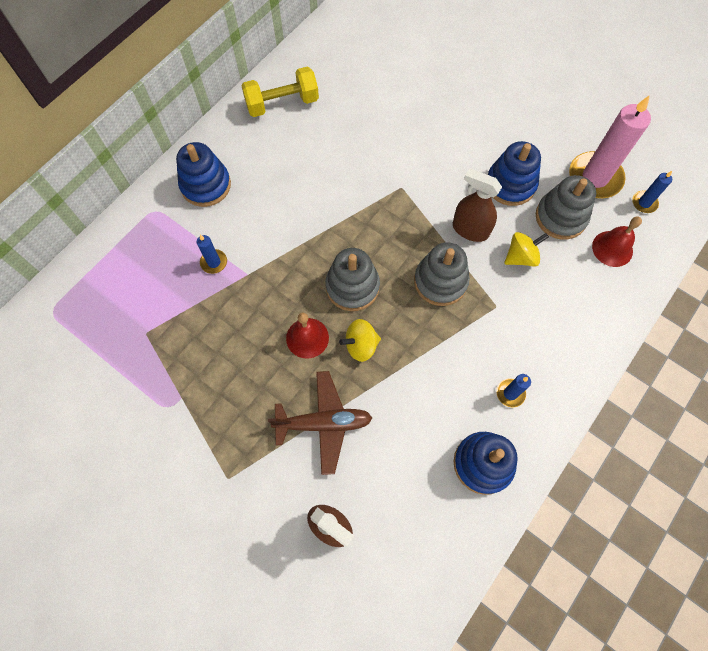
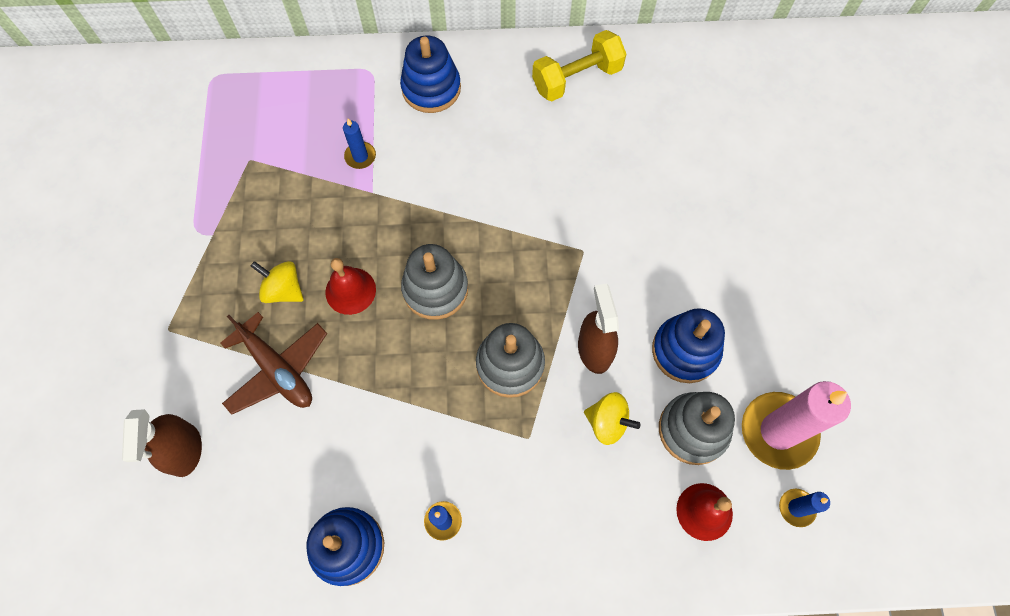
camera: 50 degrees right, 0 degrees up
yellow dumbbell [241,67,319,117] -> yellow dumbbell turned 60 degrees counterclockwise [532,30,626,101]
yellow spinning top [339,319,381,362] -> yellow spinning top moved to [251,261,304,303]

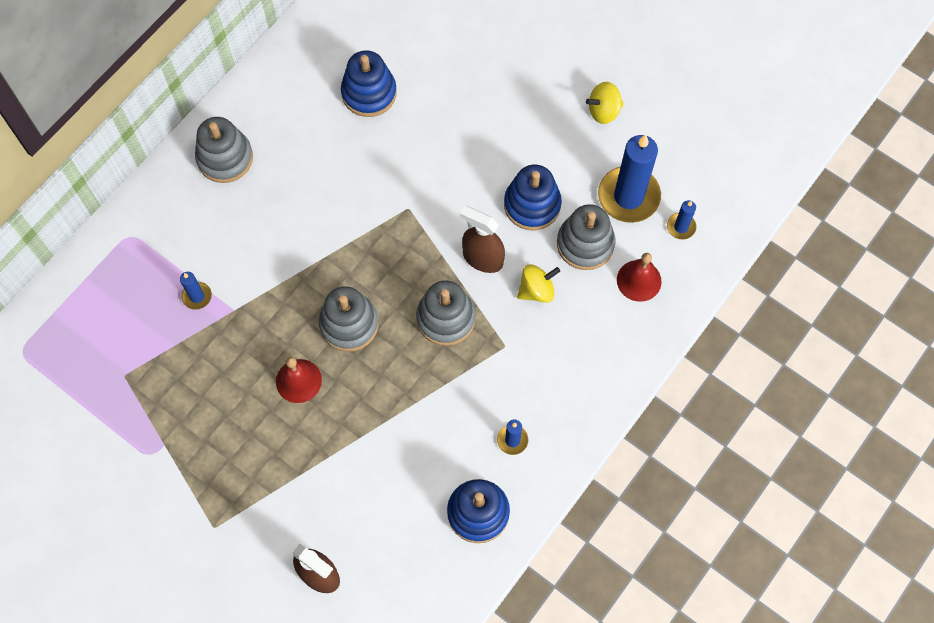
camera: 50 degrees left, 0 degrees up
brown plane [220,312,327,414] -> none
yellow spinning top [251,261,304,303] -> yellow spinning top moved to [586,82,624,124]
blue stacking toy [400,35,461,113] -> blue stacking toy moved to [341,50,397,117]
yellow dumbbell [532,30,626,101] -> none
pink candle [742,381,851,470] -> blue candle [598,134,661,223]
none -> grey stacking toy [195,117,253,183]

